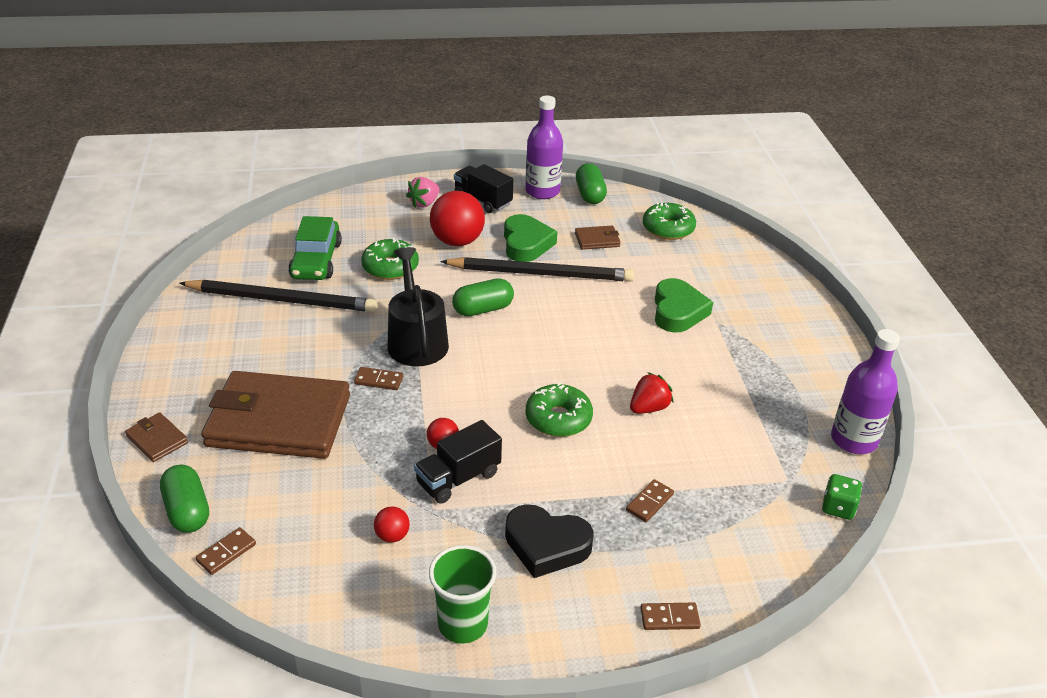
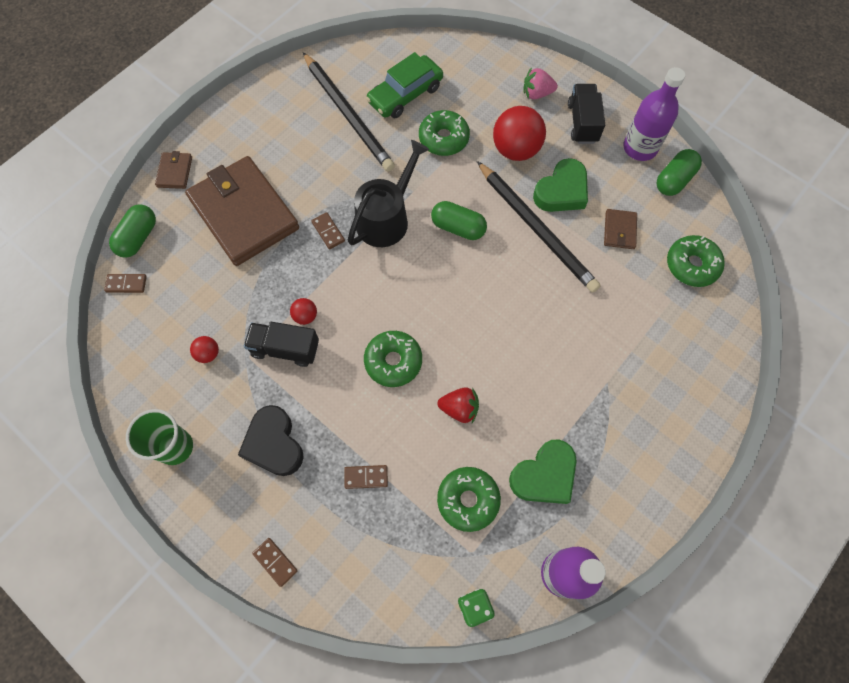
camera: 50 degrees right, 30 degrees up
brown wallet [575,226,621,250] -> brown wallet turned 60 degrees clockwise [604,209,637,249]
green heart [655,278,713,332] -> green heart moved to [509,440,577,504]
none -> green donut [437,467,501,532]

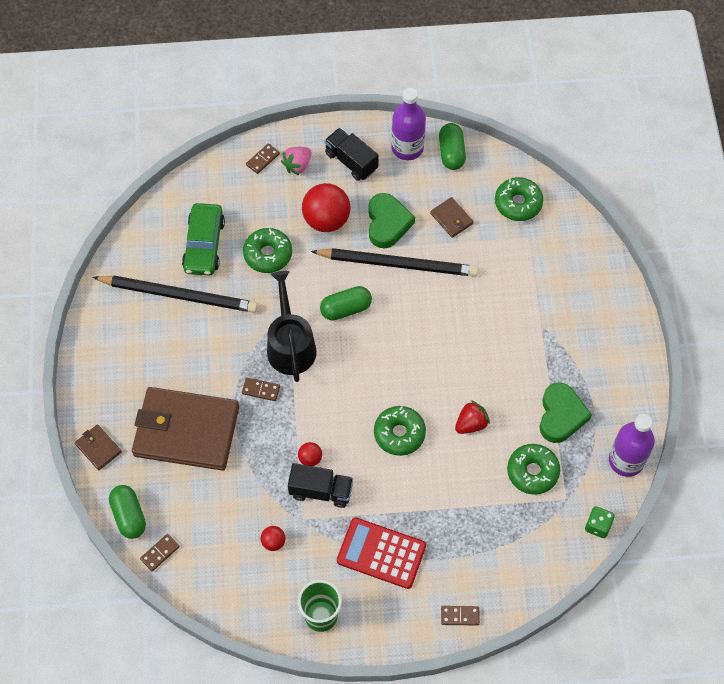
camera: 45 degrees left, 5 degrees down
black heart [238,405,304,476] -> red calculator [337,517,426,589]
black truck [244,322,319,367] -> black truck turned 135 degrees counterclockwise [288,463,353,508]
brown domino [344,465,388,489] -> brown domino moved to [246,143,280,174]

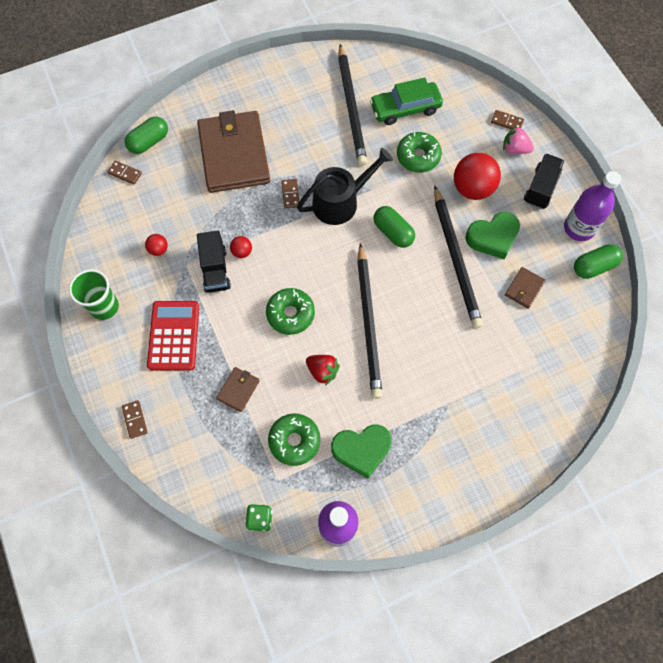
camera: 70 degrees right, 5 degrees up
brown wallet [75,424,122,470] -> brown wallet moved to [216,367,260,412]
green donut [495,177,543,221] -> none
none -> black pencil [357,243,383,399]

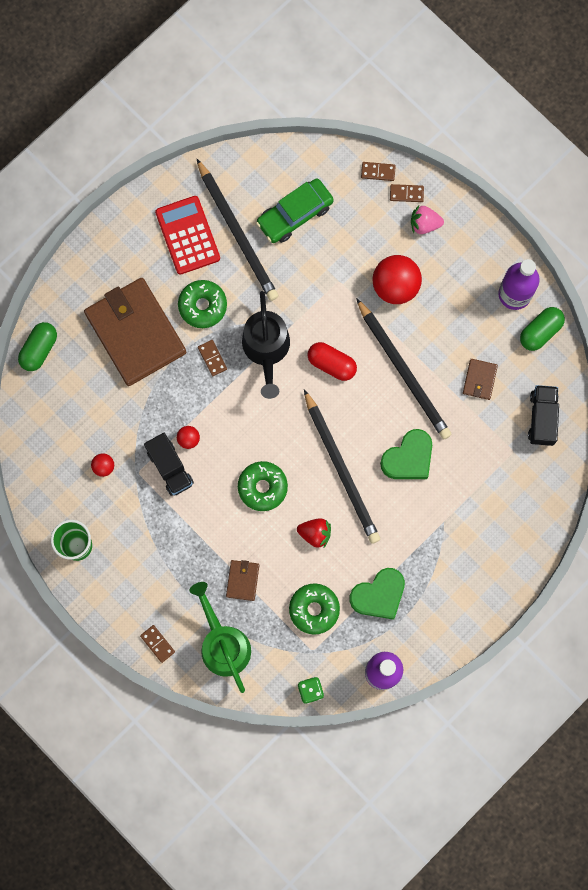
camera: 20 degrees left, 10 degrees up
brown domino [107,160,142,185] -> brown domino moved to [361,162,396,181]
red calculator [147,301,199,371] -> red calculator moved to [155,196,220,275]
black watering can [297,148,393,225] -> black watering can turned 135 degrees clockwise [242,291,290,399]
green capsule [374,206,415,248] -> red capsule [308,342,357,381]
green donut [397,132,442,172] -> green donut moved to [178,280,227,328]
green heart [465,212,520,259] -> green heart moved to [380,429,432,479]
black truck [524,154,565,209] -> black truck moved to [528,385,559,446]
none -> green watering can [189,582,251,693]

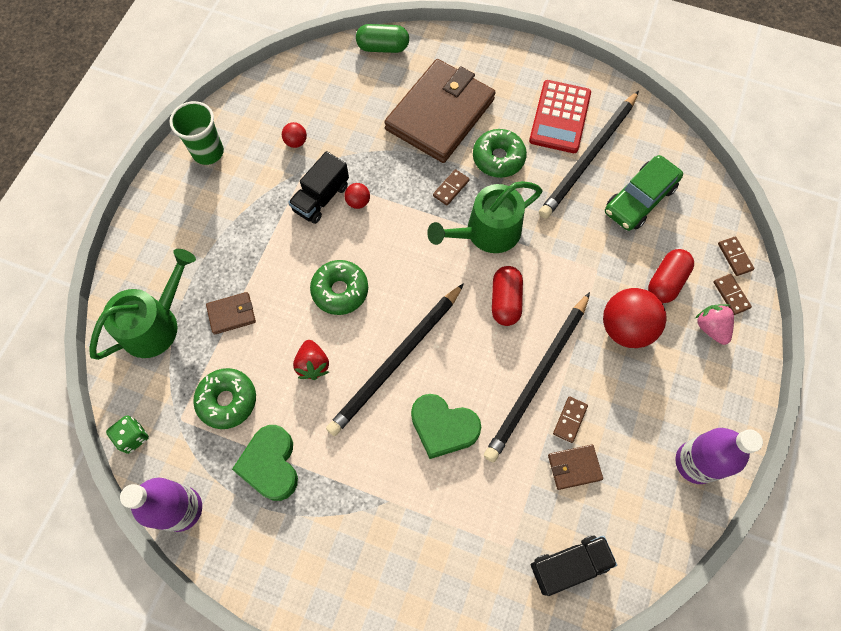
camera: 65 degrees right, 10 degrees down
brown domino [140,625,175,663] -> brown domino moved to [553,396,588,443]
red calculator [155,196,220,275] -> red calculator turned 150 degrees clockwise [529,80,591,153]
black watering can [242,291,290,399] -> green watering can [427,181,542,253]
green car [256,178,334,243] -> green car turned 75 degrees counterclockwise [605,155,683,231]
green heart [349,568,405,620] -> green heart turned 45 degrees clockwise [232,425,298,501]
green capsule [520,307,565,351] -> none
none -> red capsule [648,249,694,303]

